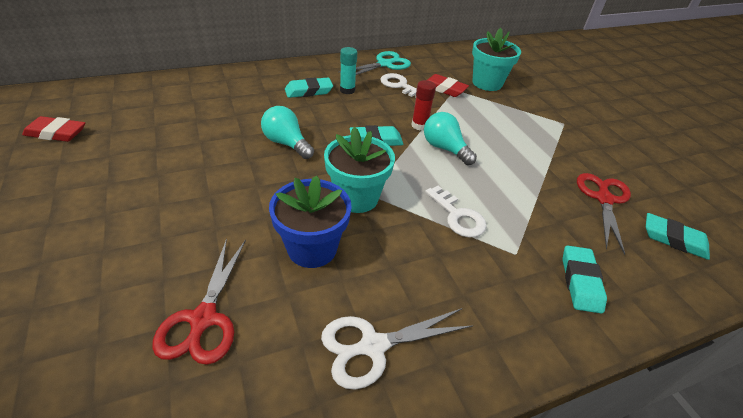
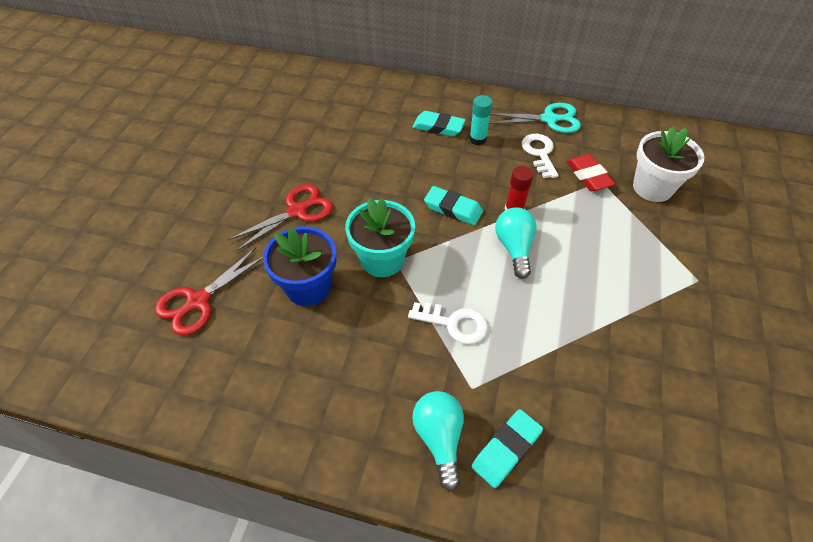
camera: 40 degrees right, 10 degrees up
red eraser [22,116,86,142] -> none
turquoise light bulb [261,106,314,159] -> turquoise light bulb moved to [412,391,464,491]
white scissors [321,308,473,390] -> none
white key [425,186,487,237] -> white key turned 75 degrees counterclockwise [408,302,488,344]
turquoise flower pot [472,28,521,91] -> white flower pot [633,126,704,202]
red scissors [577,173,631,255] -> red scissors moved to [227,184,333,251]
turquoise eraser [646,213,710,260] -> none

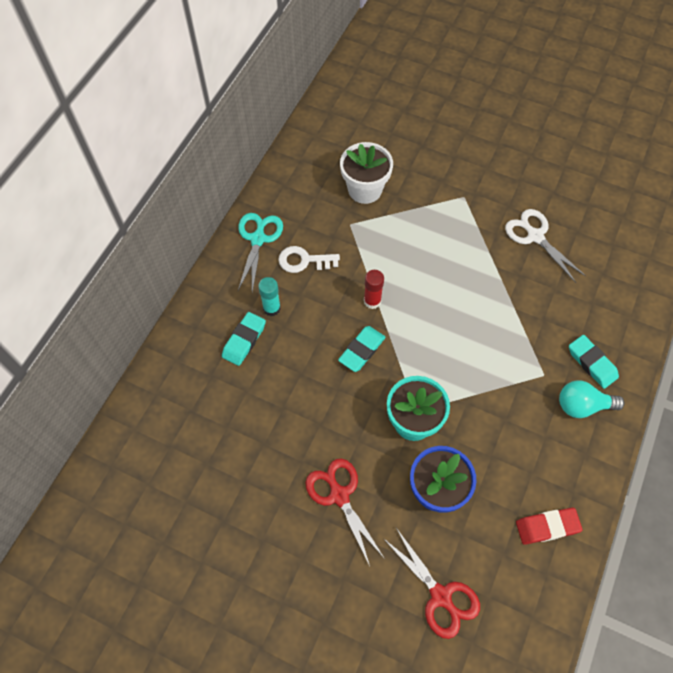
camera: 80 degrees left, 10 degrees up
white key [408,302,488,344] -> none
turquoise light bulb [495,207,537,279] -> none
red eraser [566,154,615,191] -> red eraser moved to [516,508,582,545]
none -> white scissors [505,209,586,283]

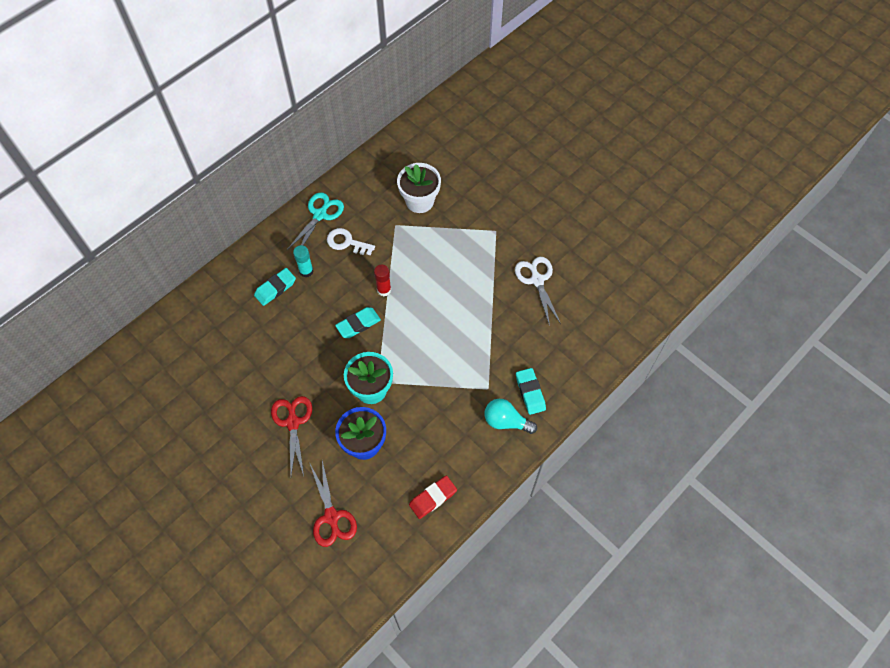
camera: 20 degrees right, 0 degrees up
red eraser [516,508,582,545] -> red eraser turned 45 degrees counterclockwise [409,476,457,519]

